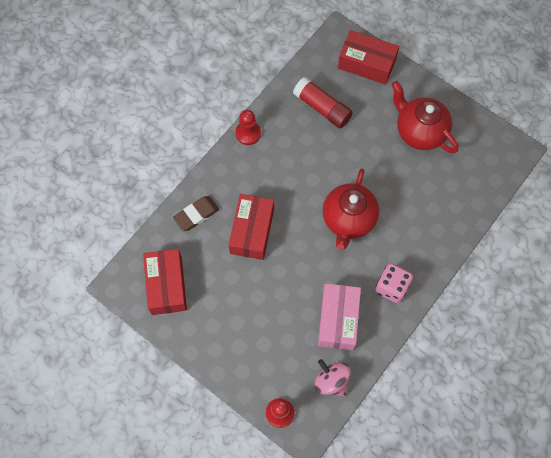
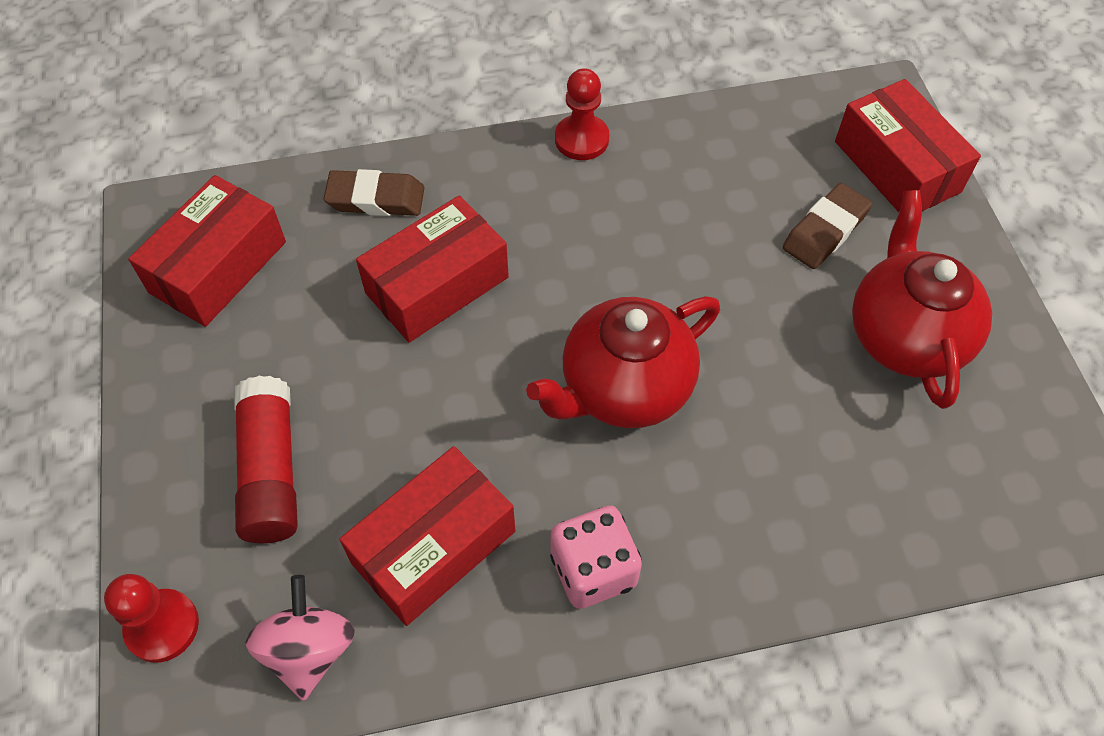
camera: 40 degrees right, 10 degrees down
red glue stick [293,77,353,128] -> red glue stick moved to [234,376,298,543]
pink box [318,284,361,350] -> red box [339,446,515,626]
none -> brown eraser [783,183,872,269]

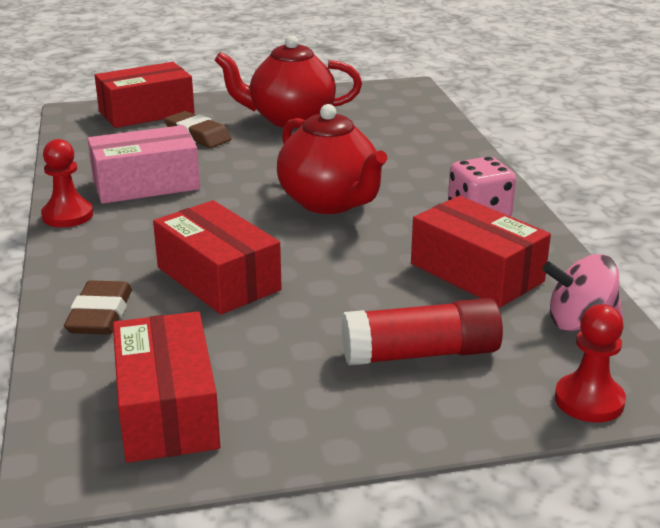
camera: 90 degrees left, 30 degrees down
red box [128,175,286,327] -> red box turned 45 degrees clockwise [113,311,220,463]
none -> pink box [88,125,200,204]

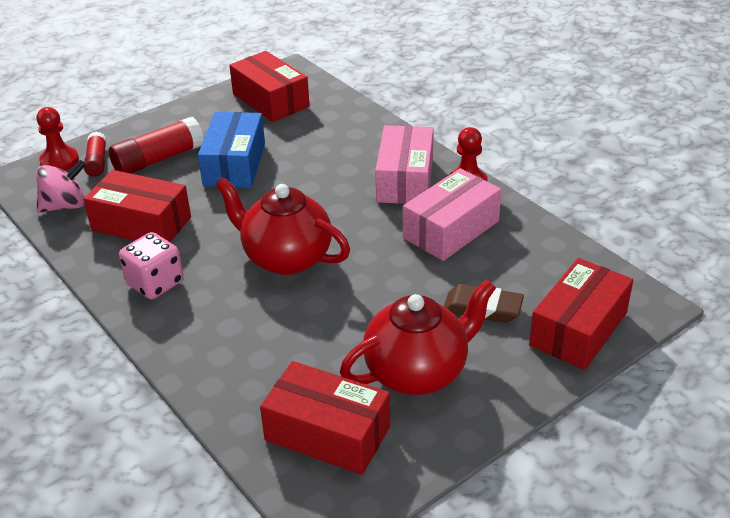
camera: 155 degrees right, 10 degrees up
brown eraser [64,280,132,335] -> none
red box [153,200,282,315] -> red box moved to [260,361,390,475]
none -> red glue stick [84,131,107,177]
none -> blue box [198,112,265,188]
none -> pink box [375,125,434,204]

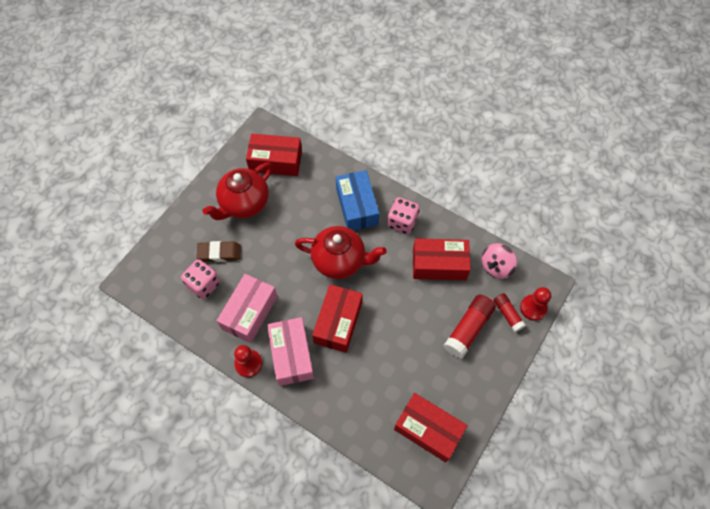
camera: 160 degrees right, 25 degrees up
blue box [198,112,265,188] -> blue box moved to [336,170,379,230]
red box [529,258,633,370] -> red box moved to [312,284,363,353]
none -> pink dice [181,259,220,299]

